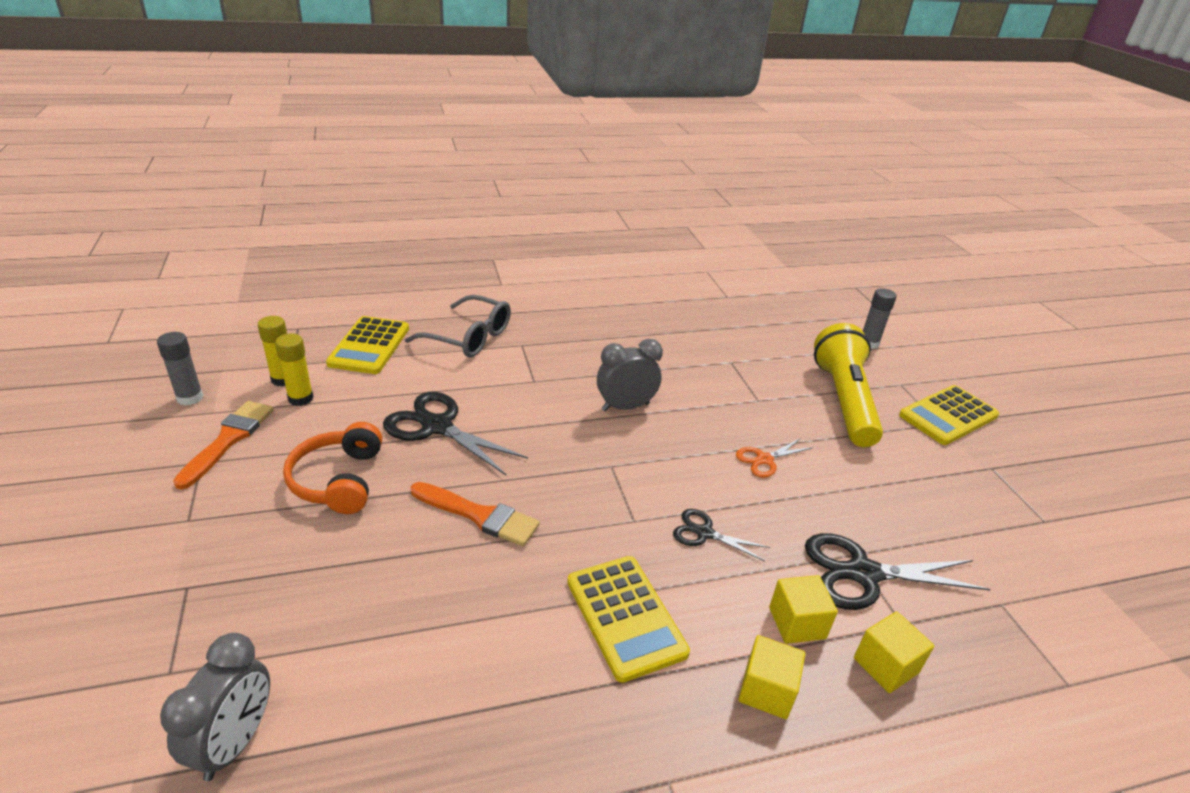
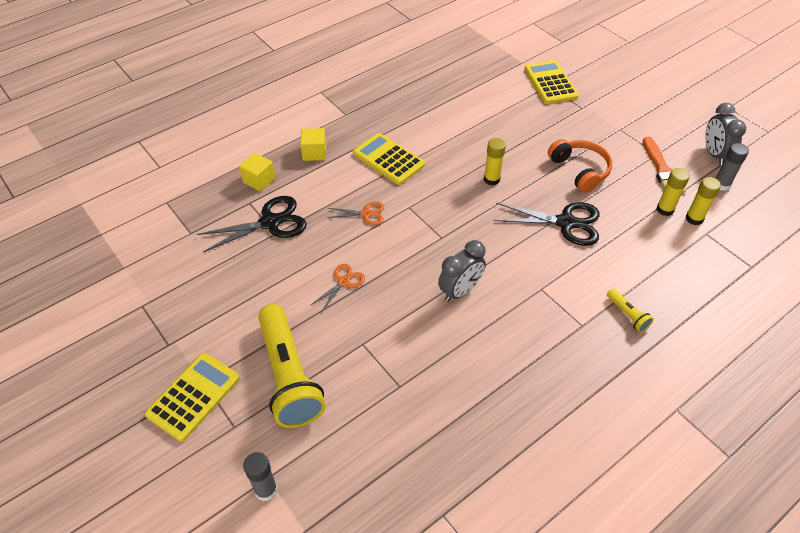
camera: 160 degrees right, 15 degrees up
grey clock [160,633,270,781] -> grey clock moved to [705,103,746,165]
yellow calculator [326,316,409,374] -> yellow calculator moved to [524,60,579,104]
grey glasses [405,295,511,358] -> yellow flashlight [607,289,653,332]
orange brush [411,482,540,546] -> yellow glue stick [484,138,506,185]
black scissors [673,509,770,561] -> orange scissors [327,202,384,225]
yellow cube [769,575,838,644] -> none

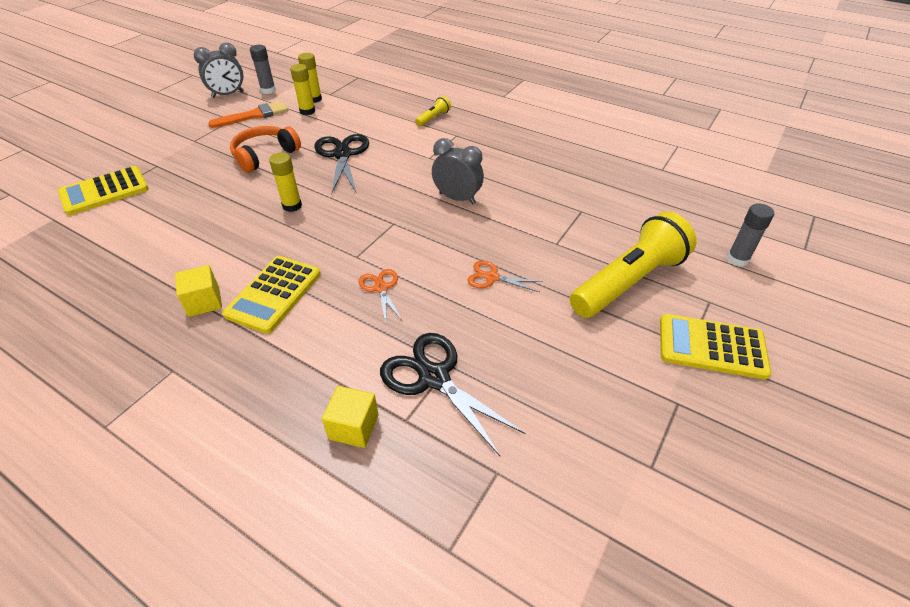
camera: 110 degrees left, 5 degrees down
yellow cube [300,128,326,161] -> yellow cube moved to [175,265,222,317]

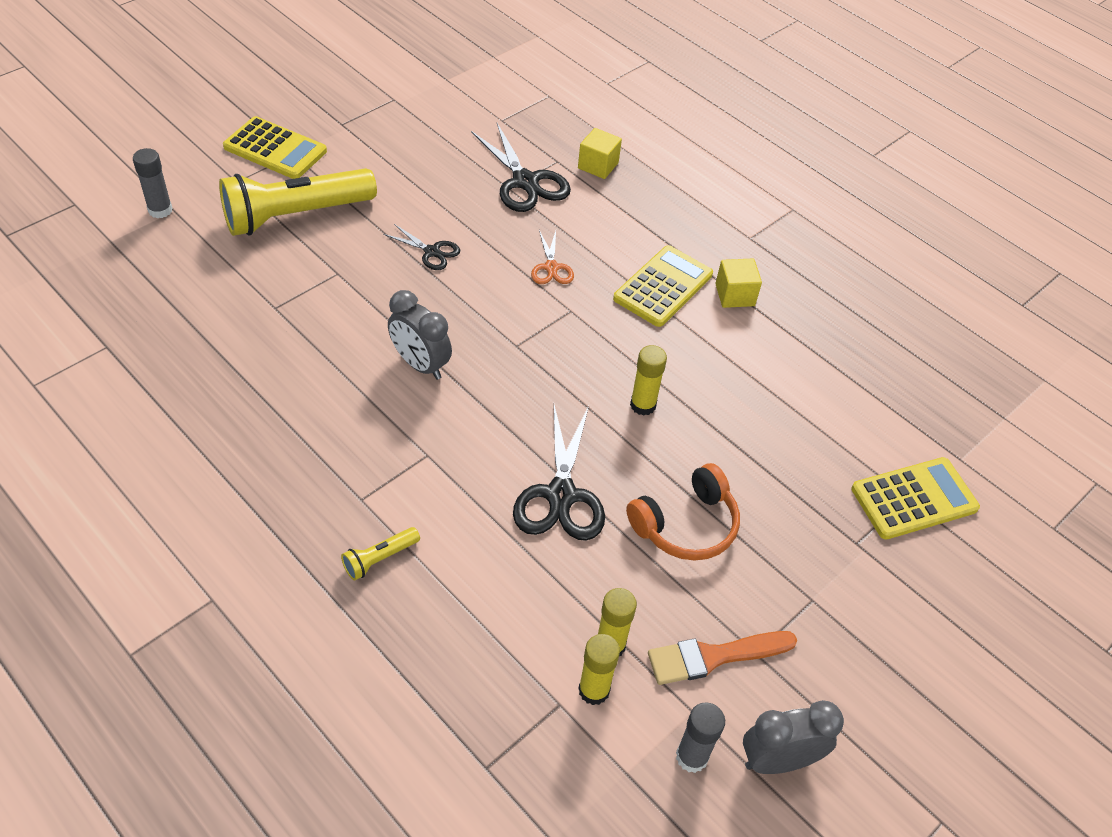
camera: 170 degrees left, 5 degrees up
orange scissors [468,261,543,292] -> black scissors [383,224,460,270]

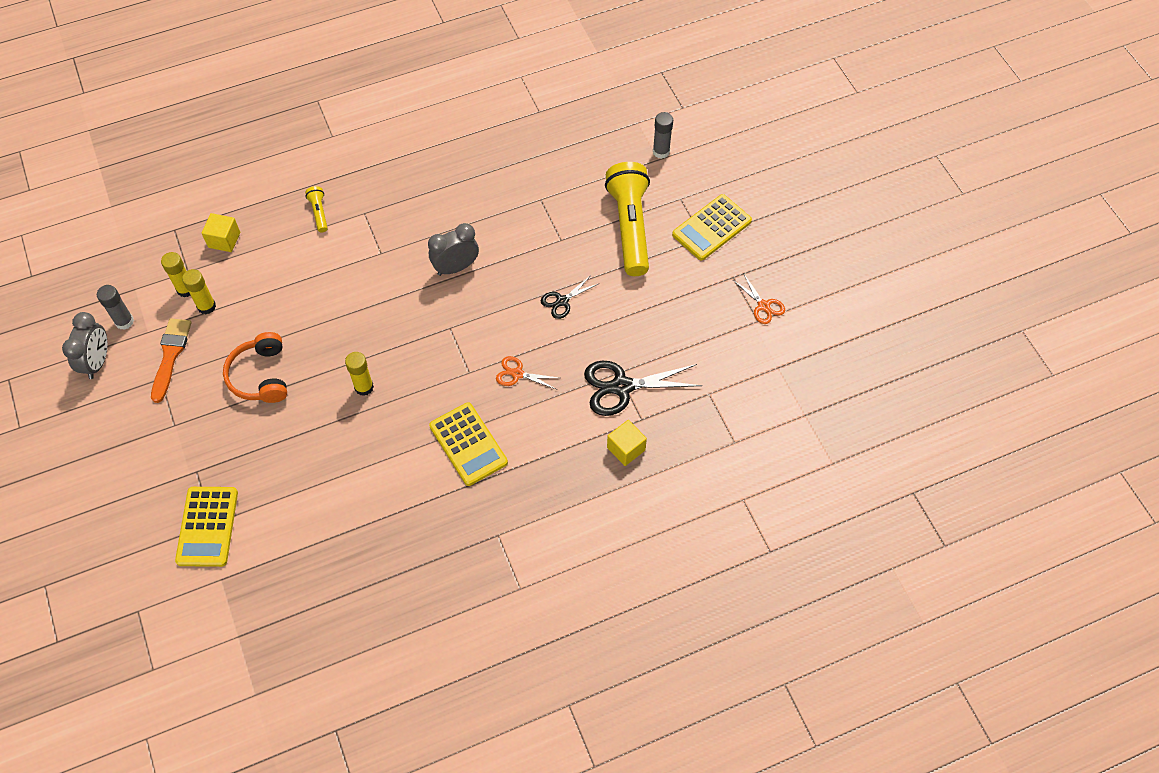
camera: 115 degrees right, 10 degrees up
black scissors [513,405,605,541] -> none
yellow cube [715,258,762,308] -> yellow cube moved to [202,213,240,252]
none -> orange scissors [733,273,785,324]

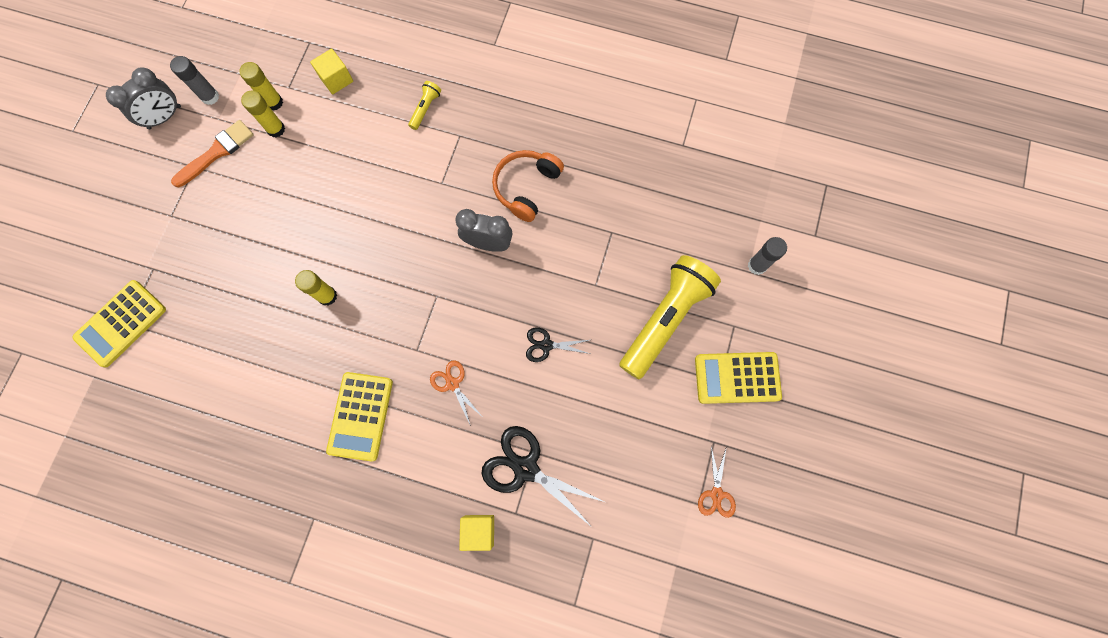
camera: 40 degrees right, 15 degrees up
orange headphones [223,332,287,403] -> orange headphones moved to [492,150,564,222]

